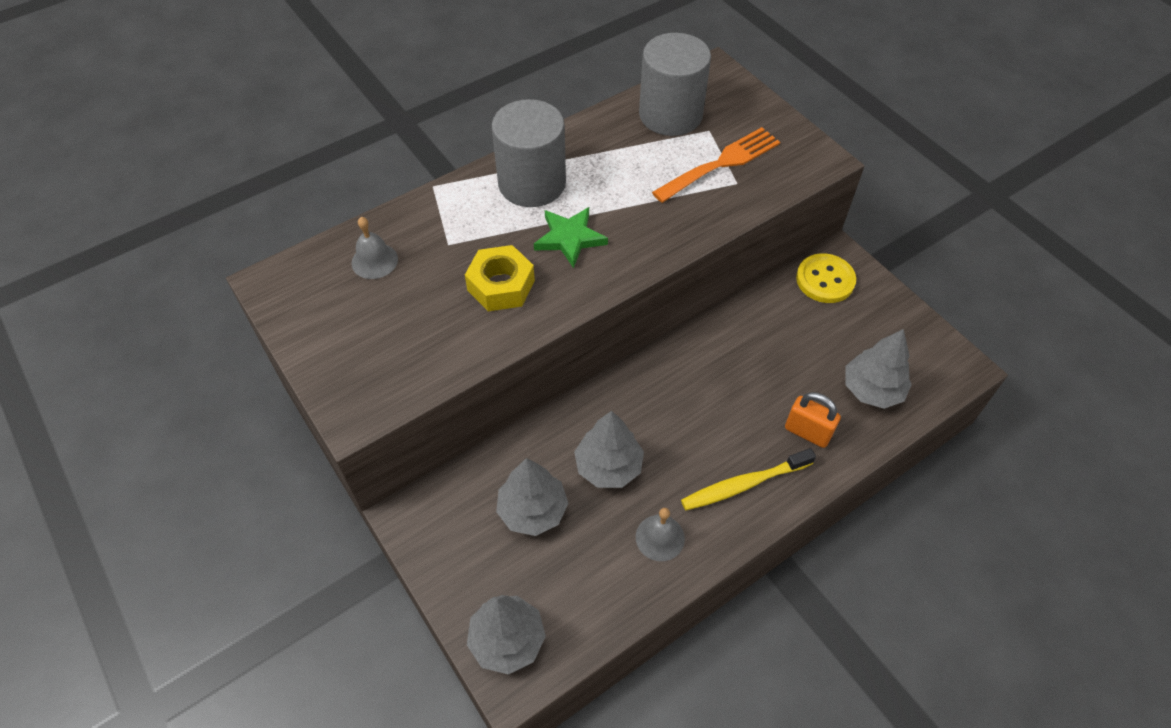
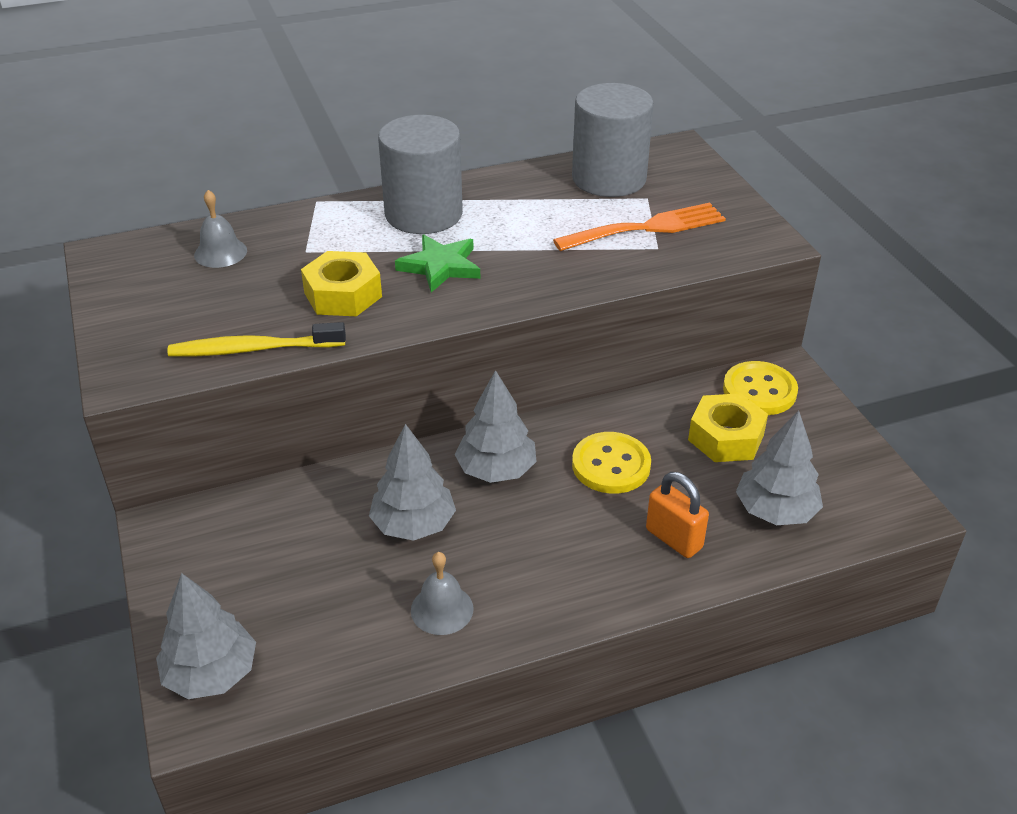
camera: 15 degrees right, 15 degrees down
grey tree [496,458,568,536] -> grey tree moved to [454,370,537,483]
yellow toothbrush [681,448,816,510] -> yellow toothbrush moved to [167,322,346,356]
none -> yellow button [572,432,651,494]
none -> yellow nut [688,393,768,462]

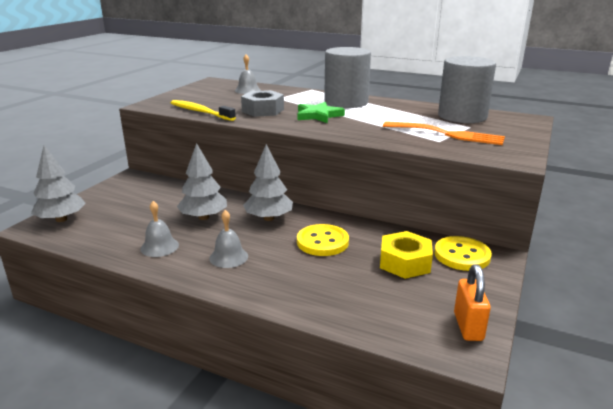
camera: 45 degrees right, 15 degrees down
yellow nut [301,251,382,316] -> grey nut [241,90,284,117]
orange padlock [646,472,709,558] -> orange padlock moved to [454,264,491,341]
grey tree [736,411,823,525] -> none
none -> grey bell [209,210,248,268]

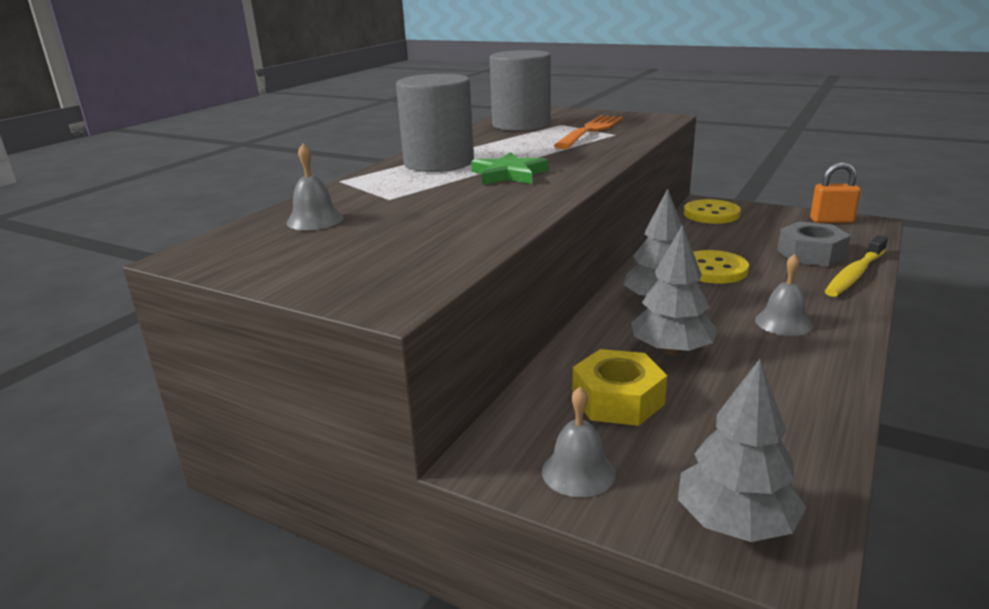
camera: 85 degrees left, 0 degrees up
grey bell [141,201,179,257] -> grey bell moved to [542,387,616,497]
yellow toothbrush [171,100,236,121] -> yellow toothbrush moved to [825,235,888,297]
grey nut [241,90,284,117] -> grey nut moved to [777,221,851,267]
yellow nut [380,231,433,279] -> yellow nut moved to [572,349,667,426]

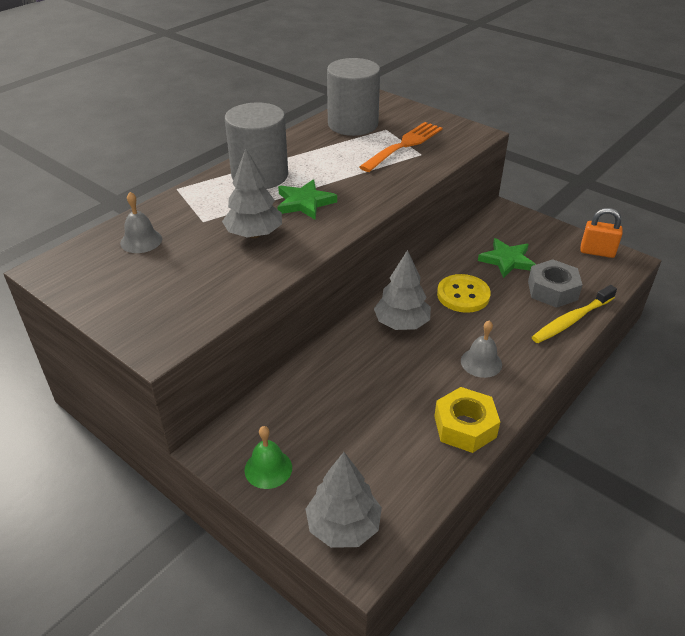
camera: 10 degrees right, 15 degrees up
grey bell [542,387,616,497] -> green bell [244,426,292,489]
yellow nut [572,349,667,426] -> yellow nut moved to [434,387,500,453]
grey tree [631,225,717,355] -> grey tree moved to [222,148,282,238]
yellow button [684,199,741,224] -> none
none -> green star [478,238,536,278]

